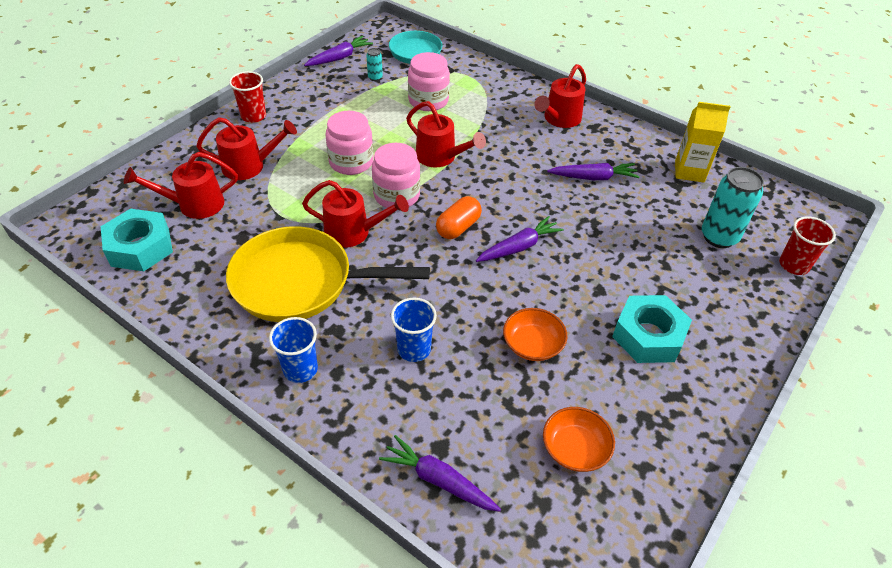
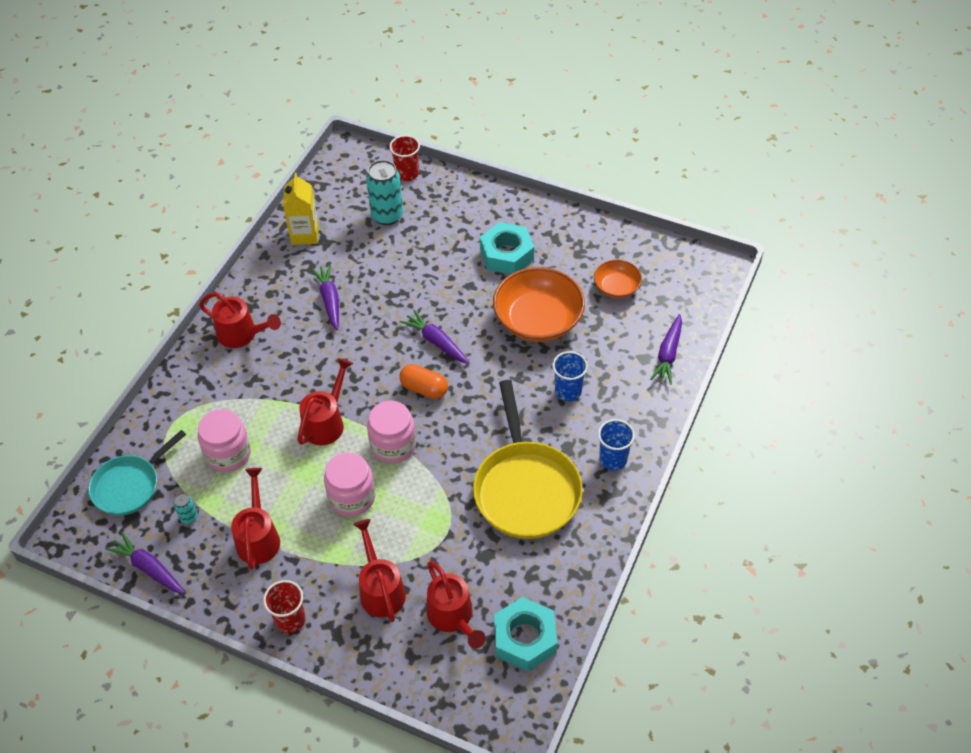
camera: 100 degrees left, 5 degrees up
red watering can [302,180,409,248] -> red watering can moved to [231,468,280,570]
orange bowl [503,308,567,361] -> orange bowl [493,267,585,342], size x1.86

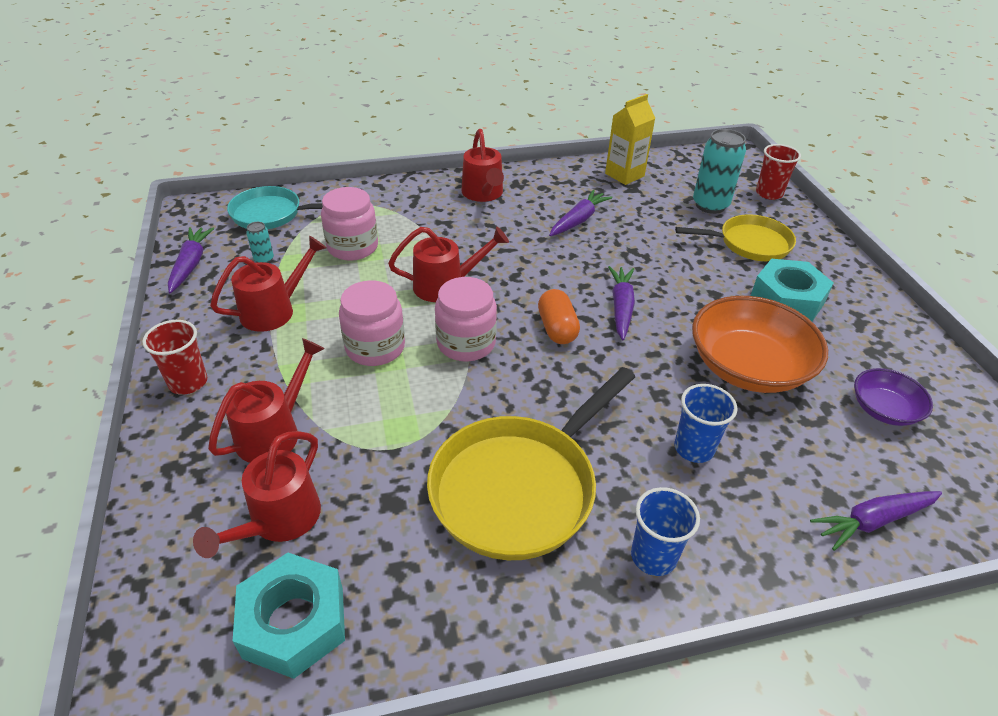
camera: 50 degrees right, 10 degrees down
orange bowl [594,260,642,298] -> purple bowl [854,368,933,426]
none -> yellow pan [675,214,796,261]

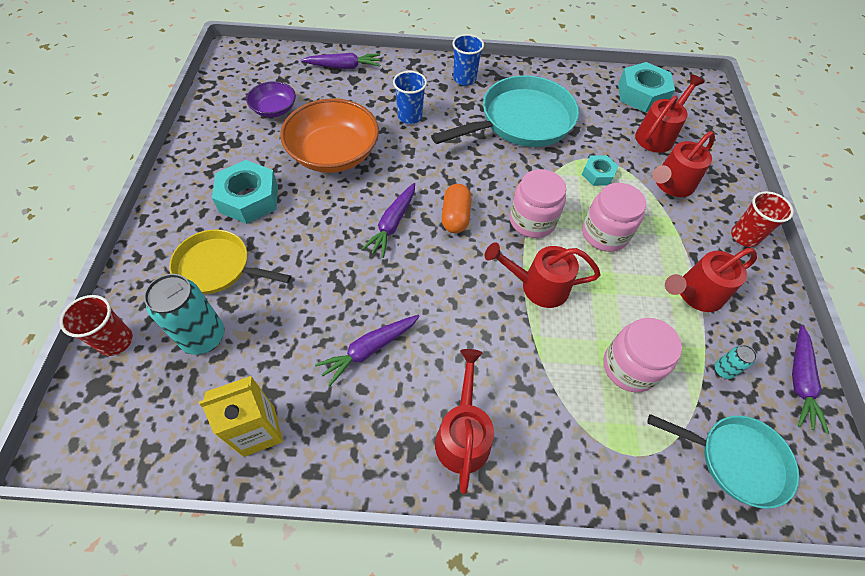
camera: 165 degrees left, 15 degrees up
yellow pan [427,367,635,560] -> turquoise pan [431,75,579,147]
none -> turquoise nut [582,155,618,186]

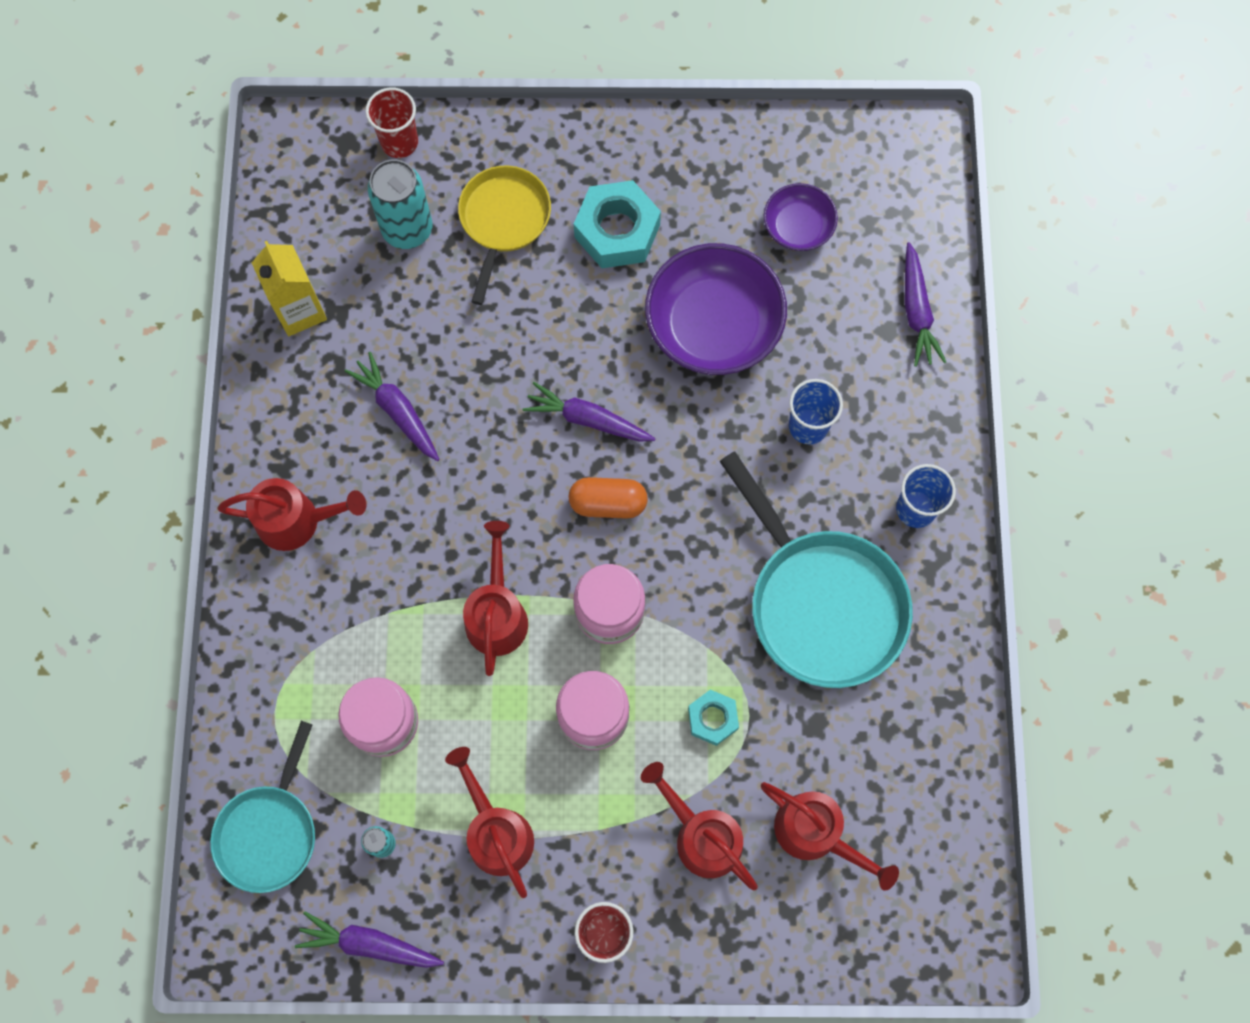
camera: 90 degrees right, 15 degrees up
orange bowl [280,98,379,173] -> purple bowl [645,243,787,375]
turquoise nut [618,62,675,112] -> none

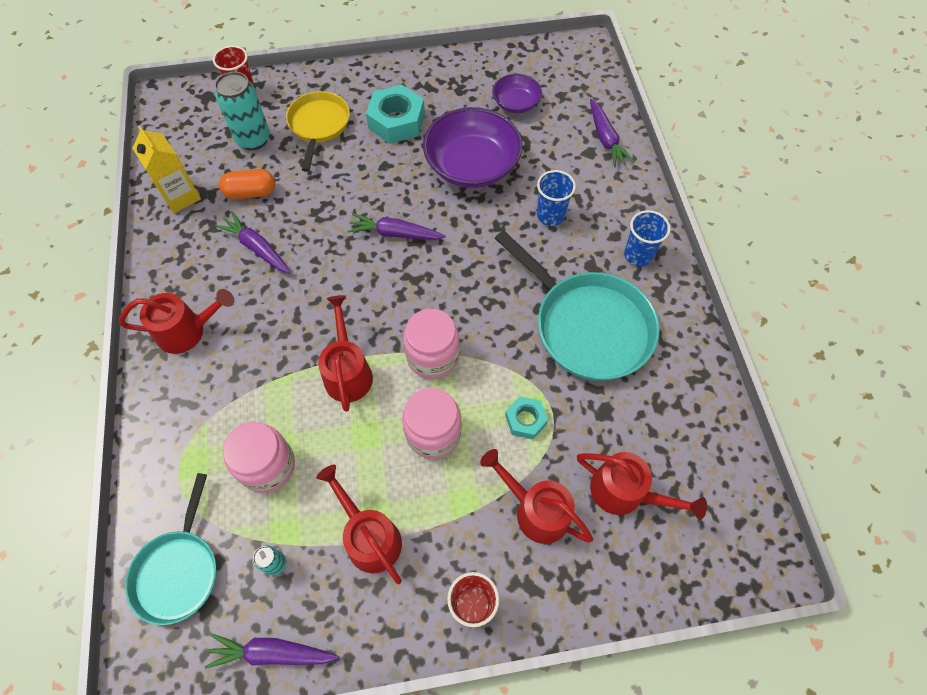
camera: 10 degrees left, 10 degrees down
orange capsule [568,477,648,519] -> orange capsule moved to [219,169,275,199]

